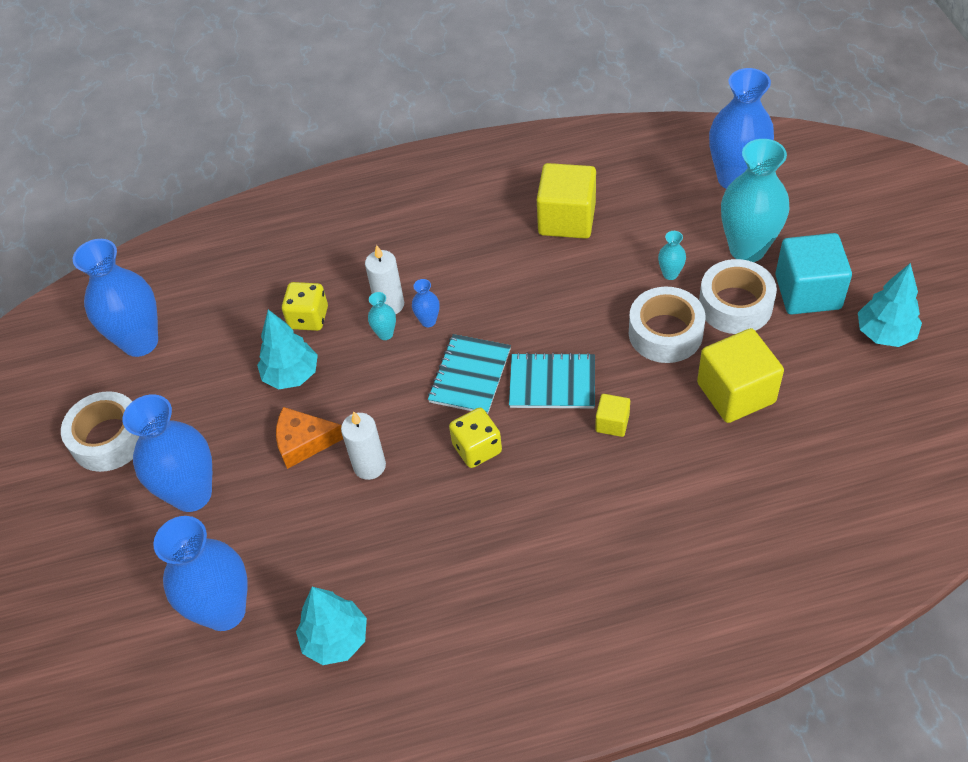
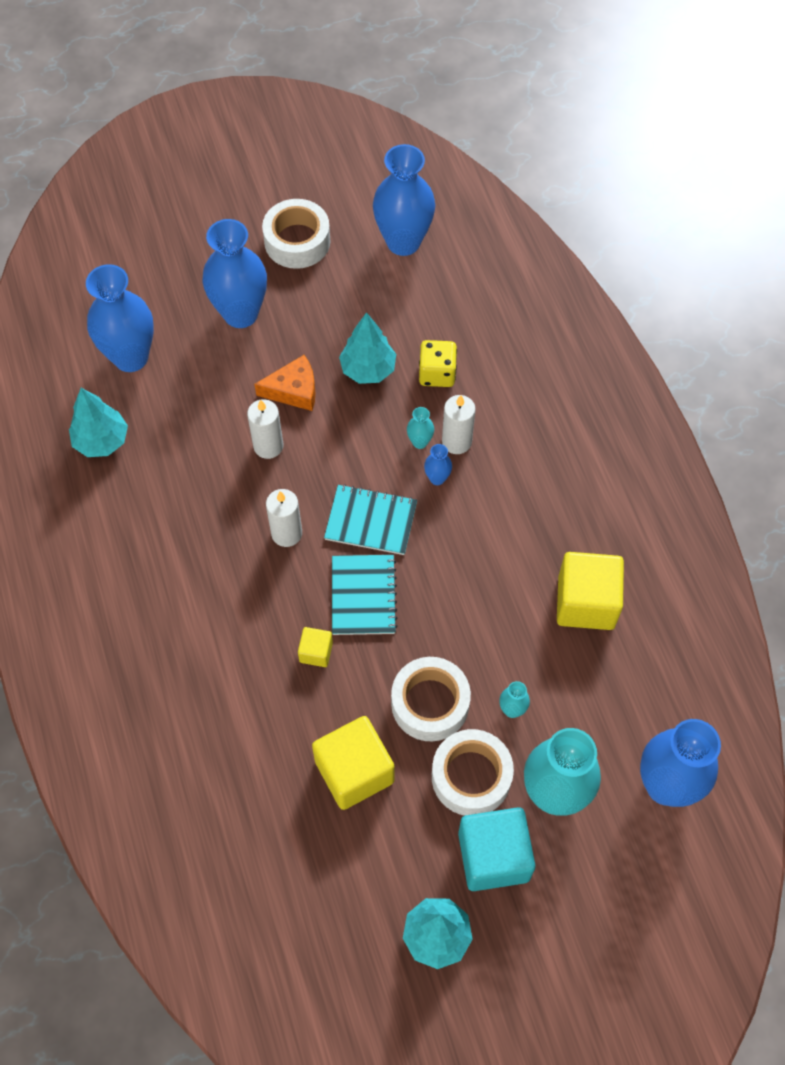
camera: 80 degrees right, 10 degrees up
orange cheese [276,407,343,469] -> orange cheese turned 90 degrees clockwise [254,355,315,411]
yellow dice [449,408,502,468] -> white candle [266,489,302,547]

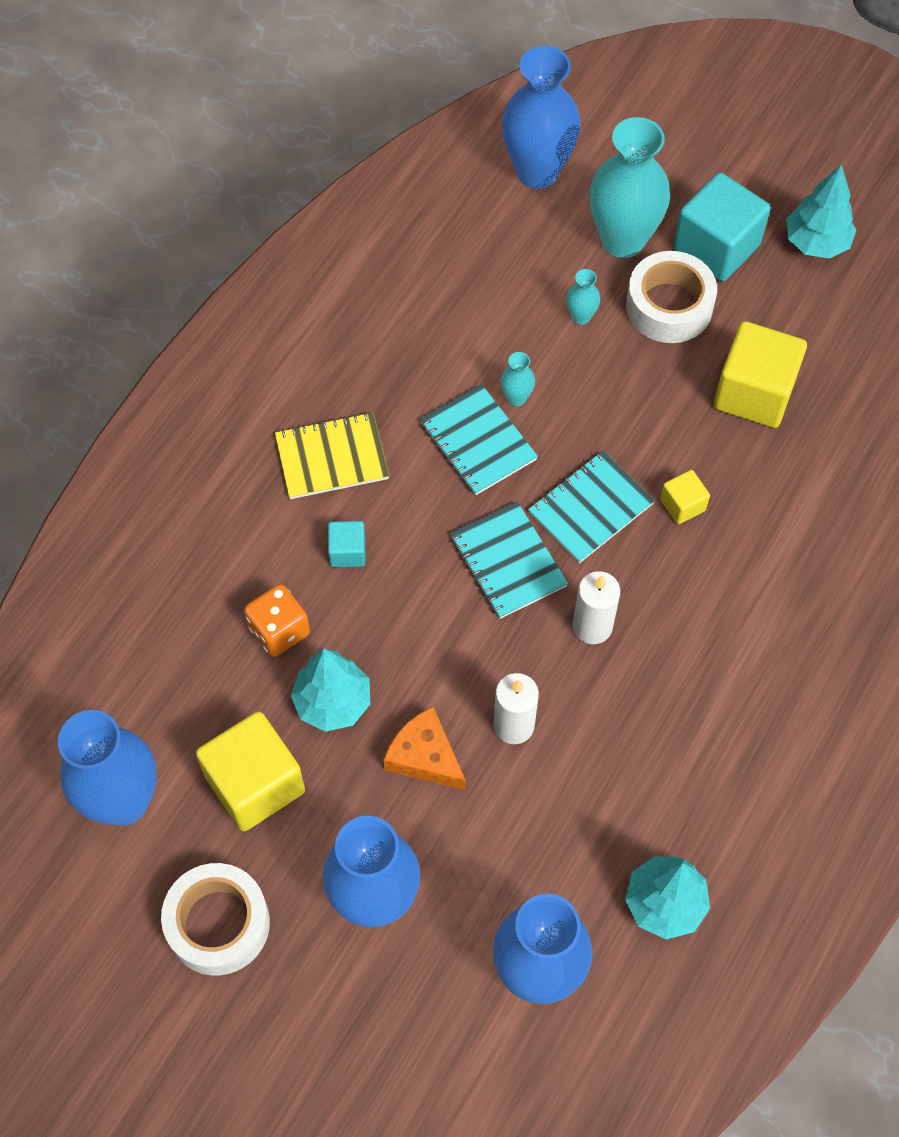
camera: 130 degrees left, 0 degrees up
white tape [391,657,471,741] -> none
turquoise vase [407,407,434,449] -> turquoise vase moved to [501,352,535,406]
yellow dice [419,340,457,387] -> orange dice [244,584,310,657]
blue vase [424,444,452,485] -> none
white candle [442,395,476,454] -> turquoise cube [328,521,366,567]
yellow cube [557,552,624,630] -> yellow cube moved to [196,711,305,831]
none -> yellow notebook [275,412,389,499]
none -> turquoise notebook [420,384,538,495]

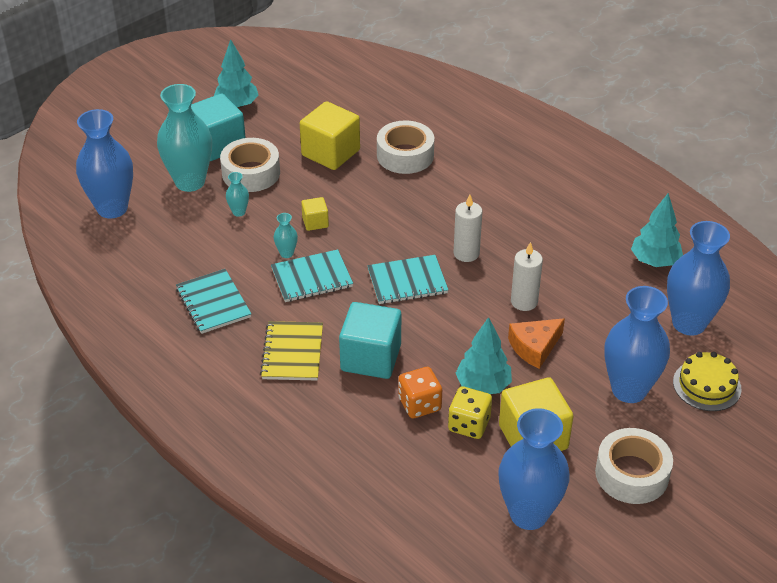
camera: 75 degrees left, 20 degrees down
turquoise cube [328,521,366,567] -> turquoise cube [339,302,401,379], size x2.03
turquoise notebook [528,451,655,563] -> turquoise notebook moved to [176,269,251,334]
yellow cube [660,470,710,525] -> yellow cube moved to [301,197,329,231]
none -> white tape [377,120,434,174]
none -> yellow dice [448,386,492,439]
none -> yellow cake [673,352,742,411]

